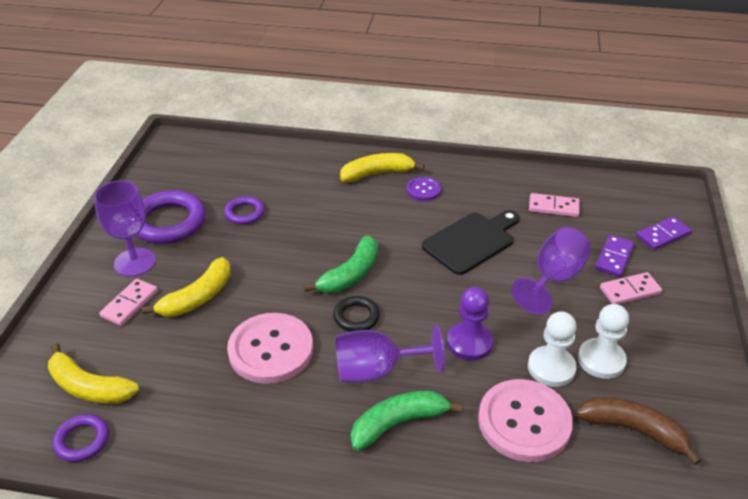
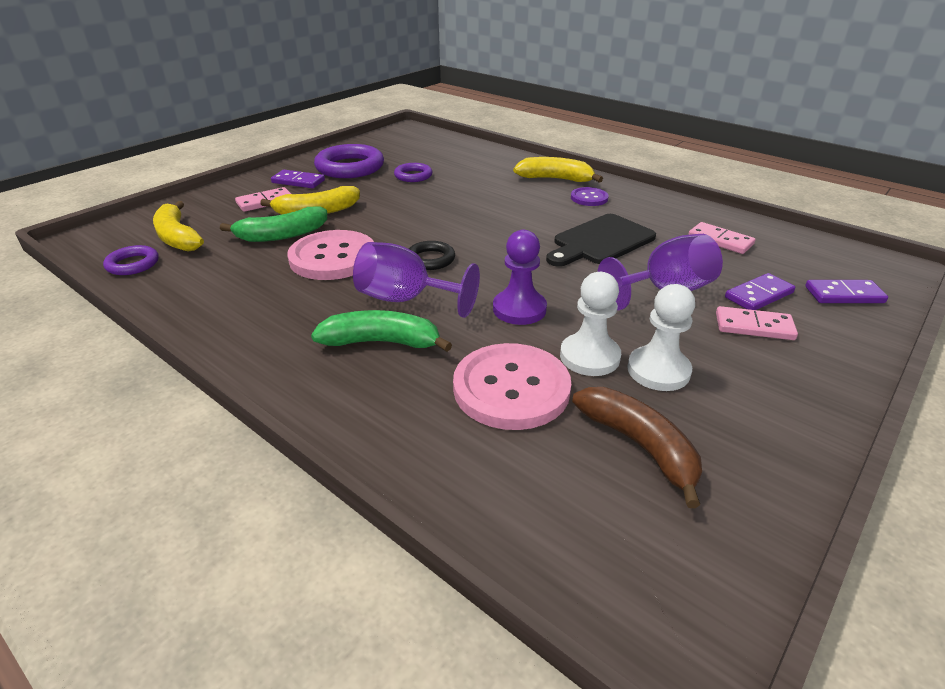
camera: 30 degrees right, 5 degrees down
purple goblet [94,180,156,277] -> purple domino [271,170,325,188]
green banana [304,235,378,293] -> green banana moved to [220,206,327,242]
black cutting board [422,210,519,275] -> black cutting board turned 150 degrees clockwise [546,214,656,267]

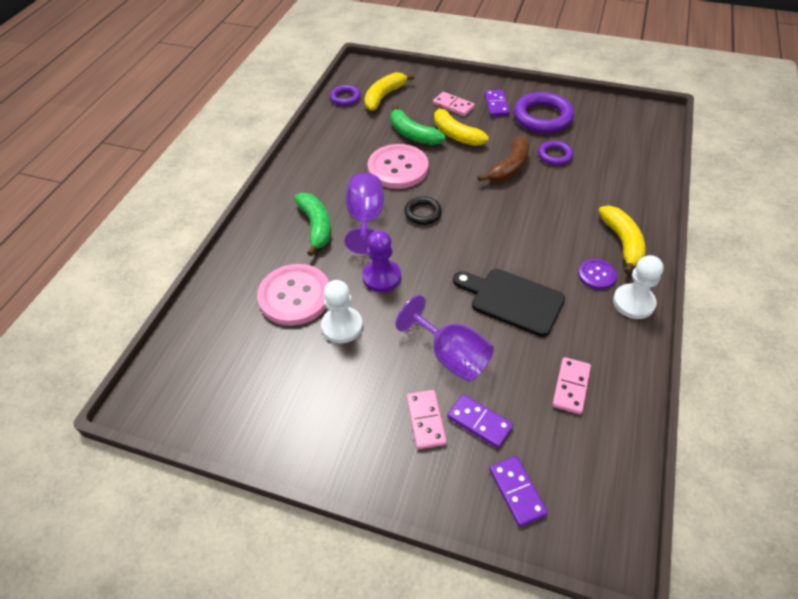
camera: 70 degrees right, 15 degrees up
brown banana [572,387,702,508] -> brown banana moved to [478,136,529,182]
white pawn [627,284,695,391] -> white pawn moved to [613,255,663,319]

